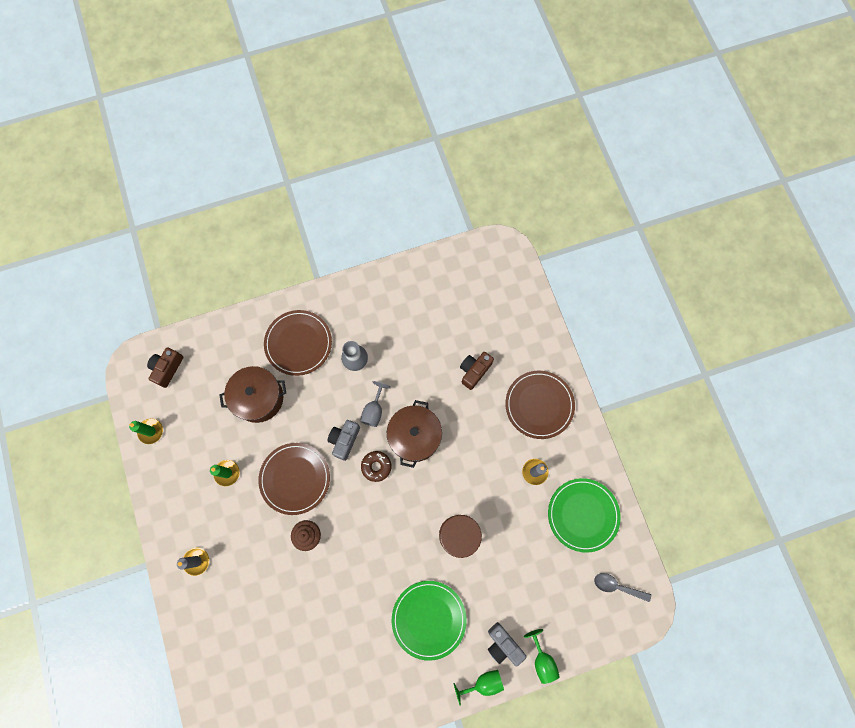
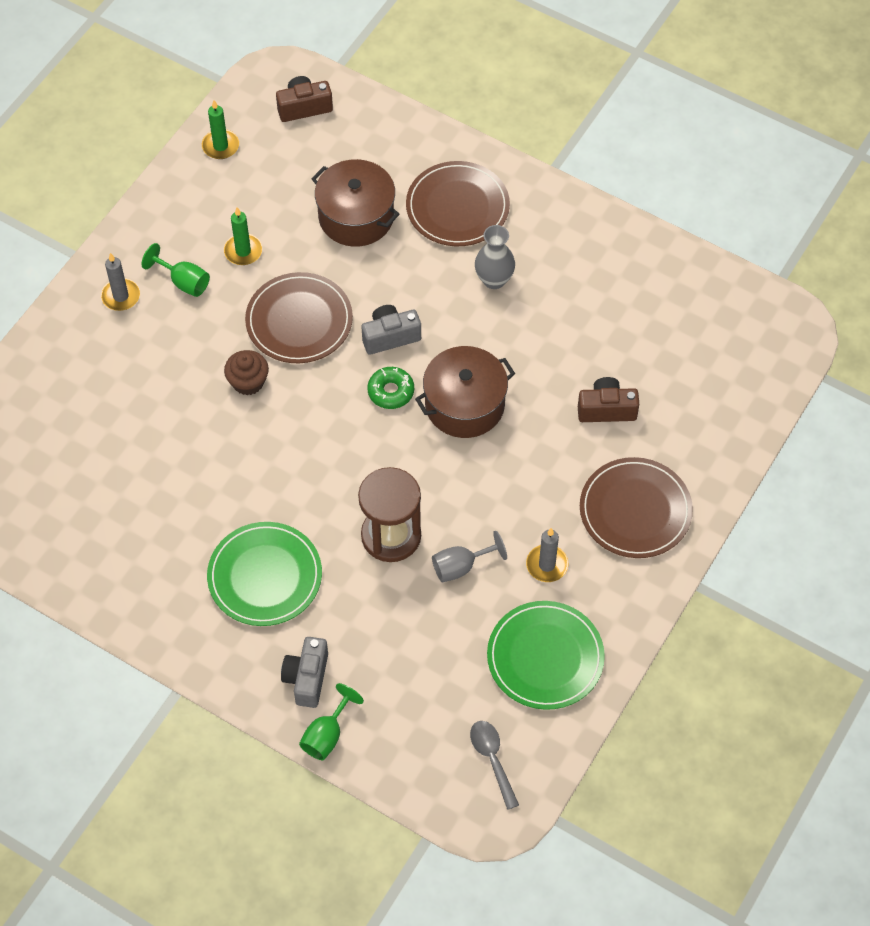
camera: 50 degrees right, 15 degrees down
grey goblet [360,381,391,427] -> grey goblet moved to [432,531,507,583]
brown donut [361,451,392,482] -> green donut [367,367,414,409]
green goblet [454,670,504,706] -> green goblet moved to [141,243,210,297]

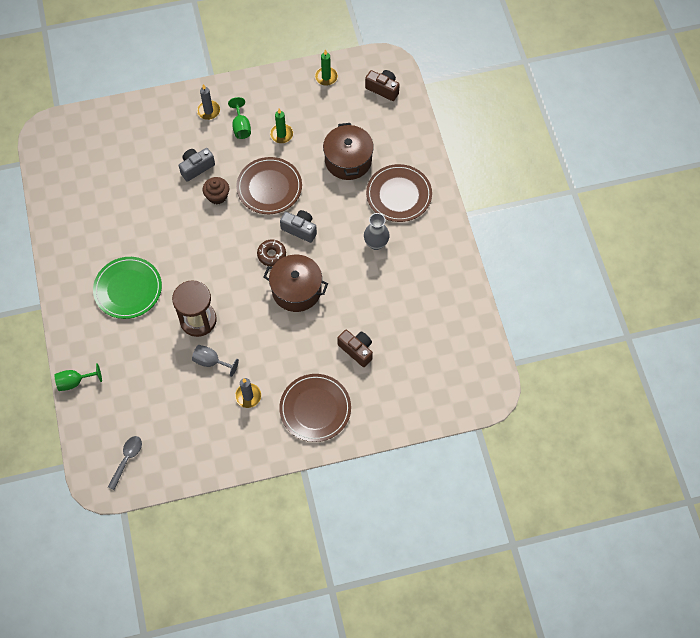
camera: 45 degrees right, 5 degrees up
grey camera [281,637,328,708] -> grey camera moved to [179,148,215,182]
green donut [367,367,414,409] -> brown donut [257,240,286,266]
green plate [487,601,605,710] -> none

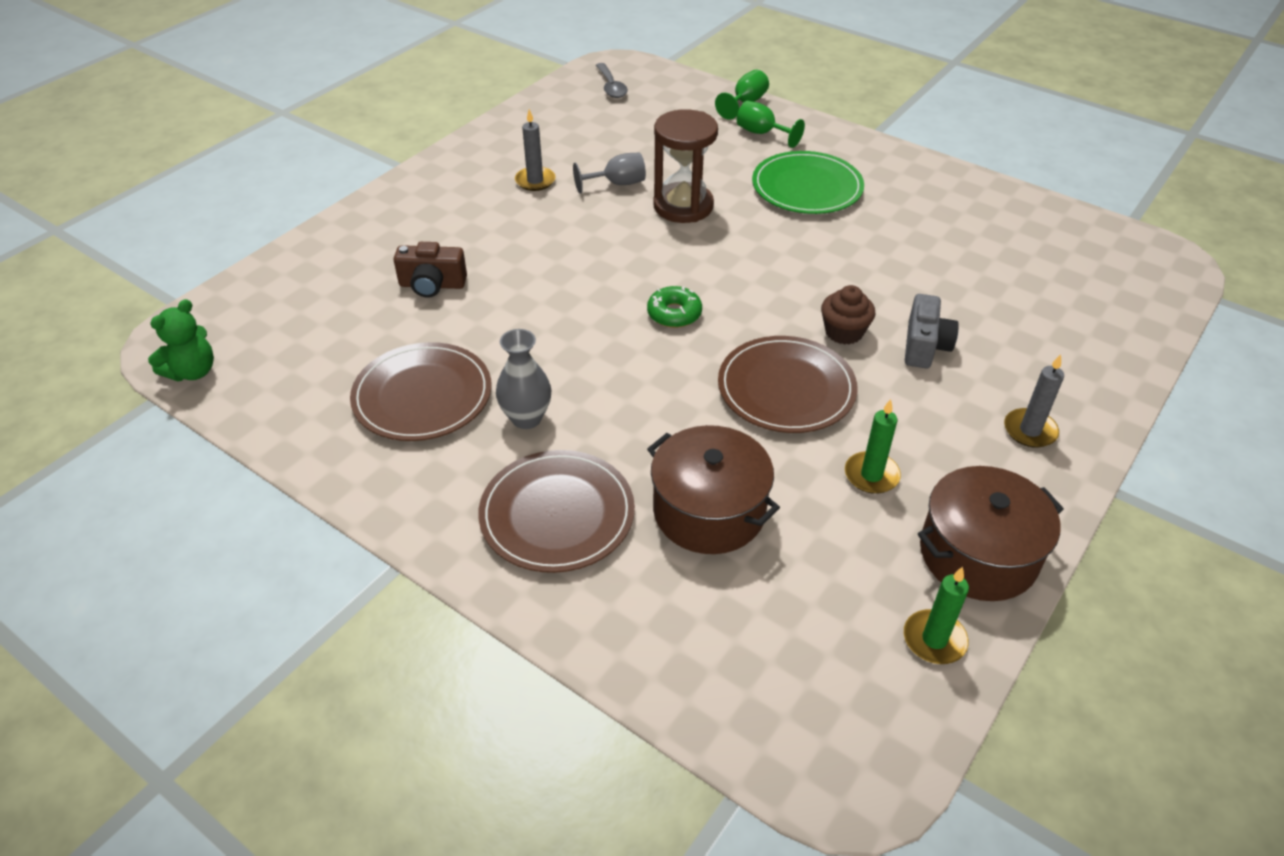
camera: 140 degrees right, 20 degrees down
green goblet [228,97,251,139] -> green goblet moved to [737,100,805,148]
brown donut [257,240,286,266] -> green donut [647,286,702,328]
brown pot [263,255,328,312] -> brown pot moved to [918,466,1064,601]
brown plate [279,374,351,442] -> brown plate moved to [350,342,492,441]
grey camera [280,210,317,243] -> none
brown camera [365,70,400,101] -> none
none -> green teddy bear [148,299,214,381]

